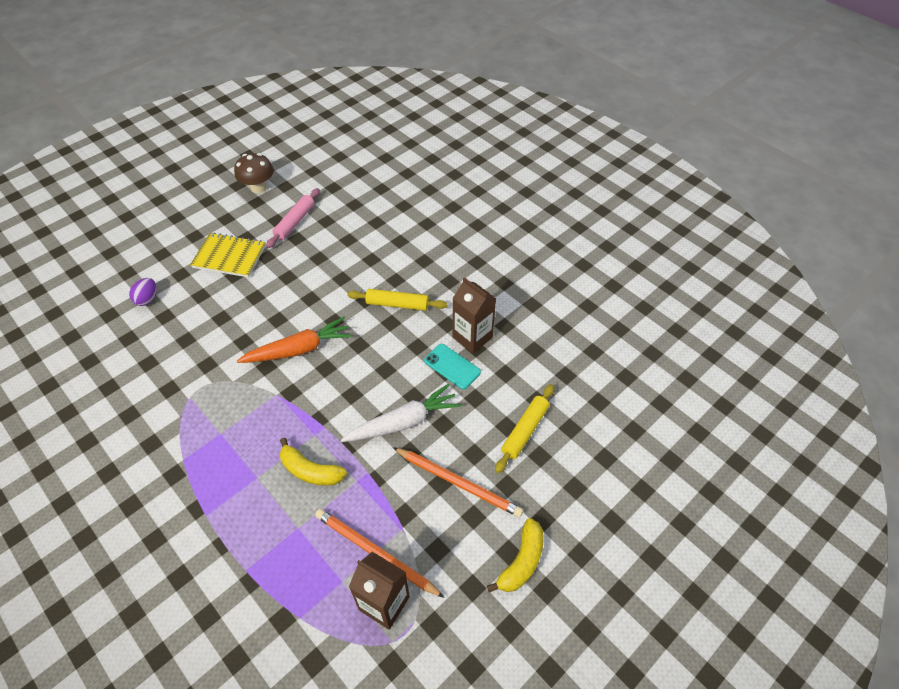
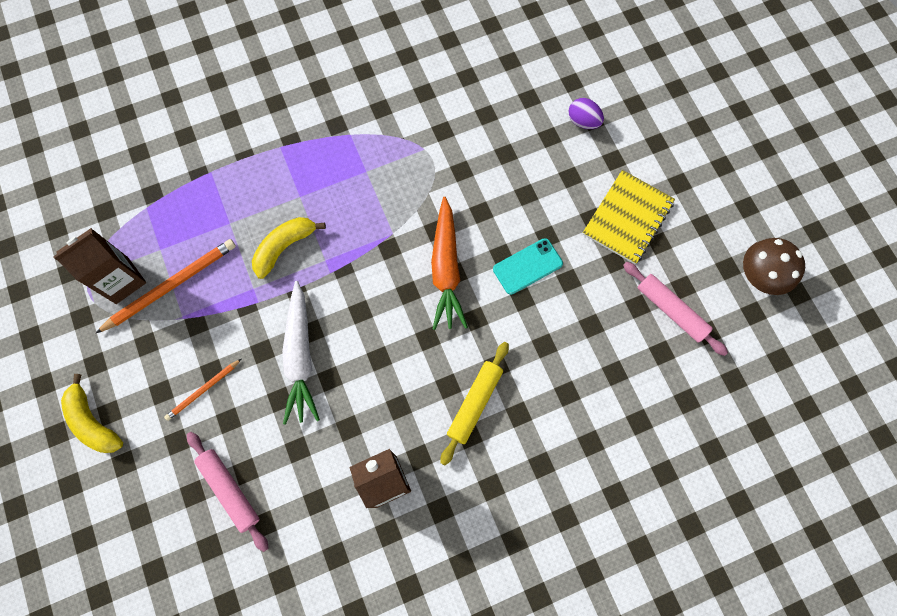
camera: 110 degrees right, 20 degrees up
orange pencil [393,447,524,517] -> orange pencil [164,359,241,421], size x0.56
turquoise phone [424,344,481,389] -> turquoise phone moved to [493,238,563,295]
yellow rolling pin [495,384,554,473] -> pink rolling pin [187,432,268,552]

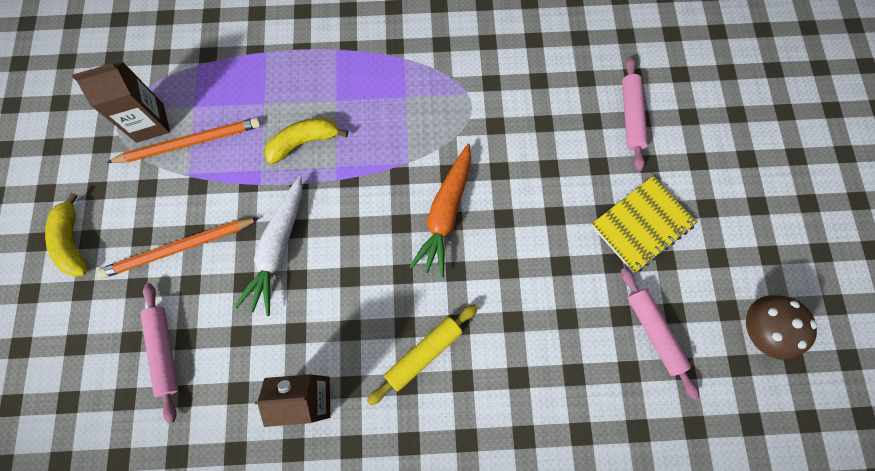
camera: 20 degrees right, 0 degrees up
orange pencil [164,359,241,421] -> orange pencil [97,218,259,279], size x1.79
turquoise phone [493,238,563,295] -> none
purple egg [568,98,604,129] -> pink rolling pin [622,57,648,171]

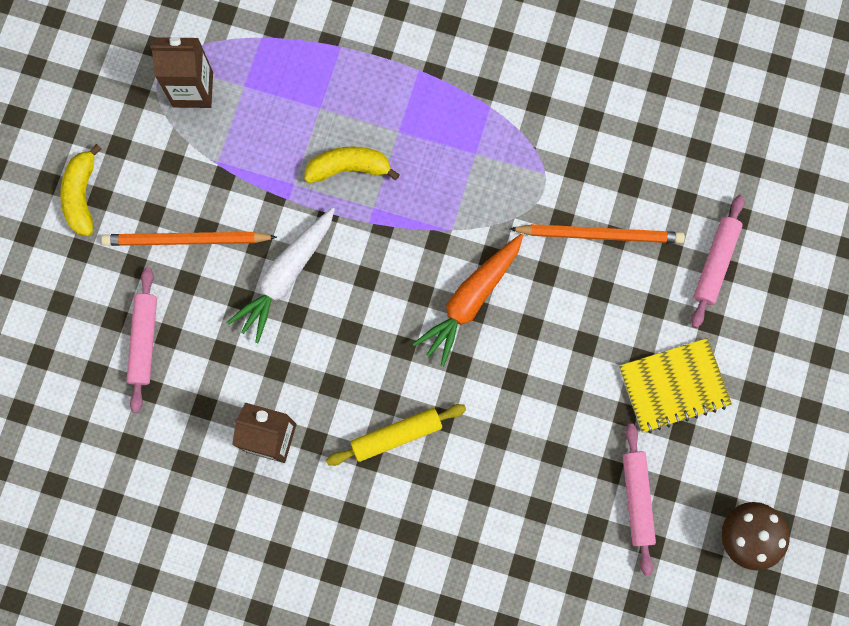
camera: 20 degrees right, 5 degrees up
orange pencil [106,118,261,163] -> orange pencil moved to [510,224,685,243]

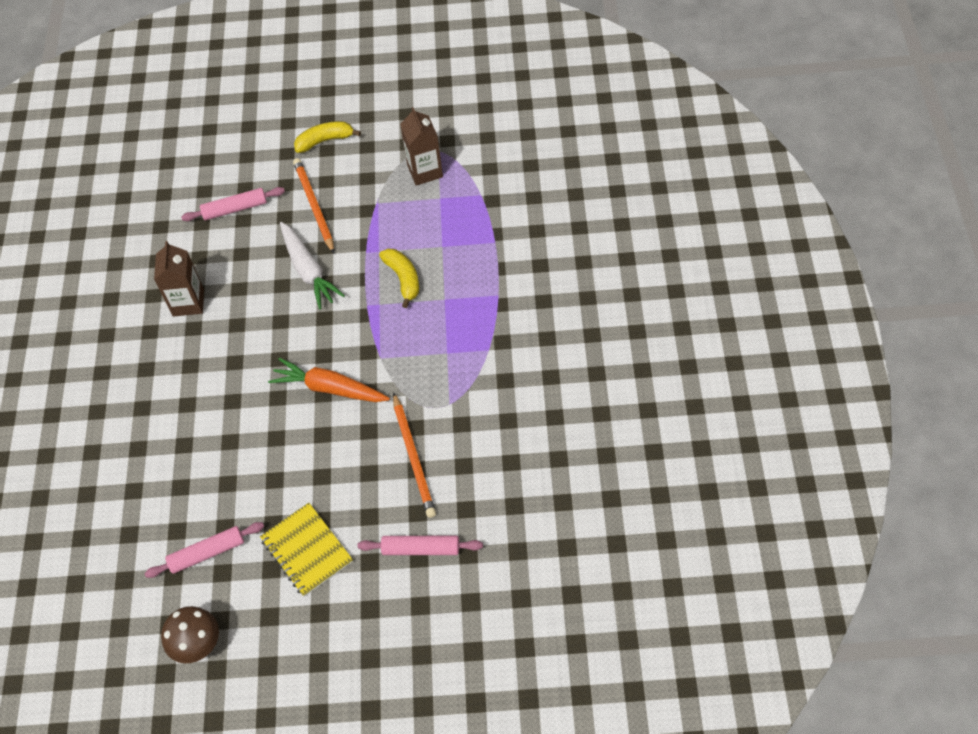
camera: 75 degrees right, 20 degrees down
white carrot [227,208,335,343] -> white carrot turned 135 degrees counterclockwise [280,222,345,309]
yellow rolling pin [326,404,466,466] -> none

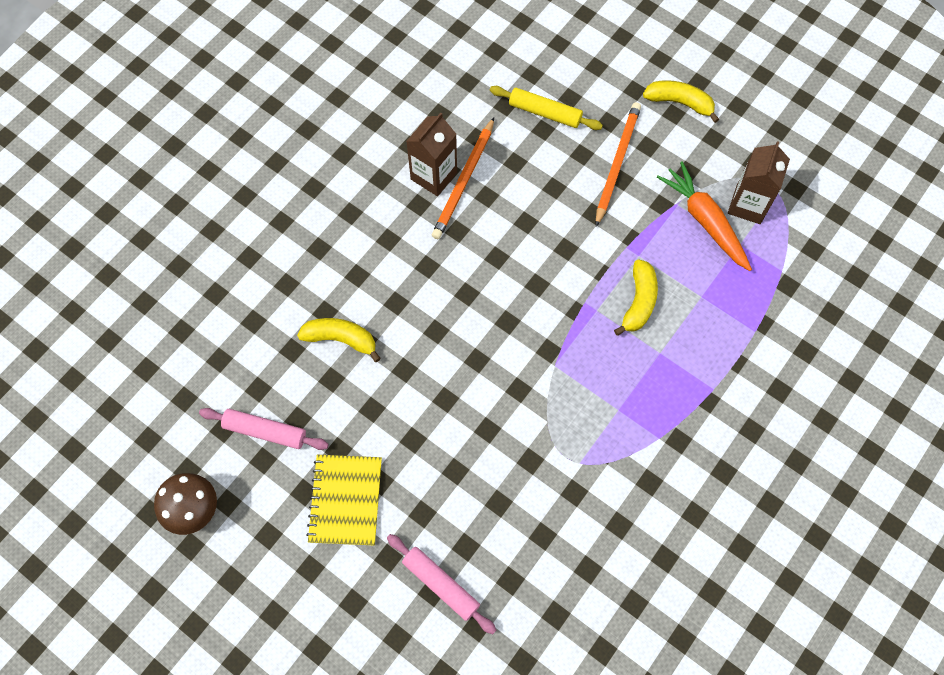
camera: 35 degrees right, 10 degrees up
pink rolling pin [181,187,285,221] -> yellow rolling pin [490,86,603,130]
orange carrot [268,358,390,402] -> orange carrot moved to [657,161,752,271]
white carrot [280,222,345,309] -> none
orange pencil [393,392,436,518] -> orange pencil moved to [432,117,494,239]
none -> yellow banana [297,318,381,362]

